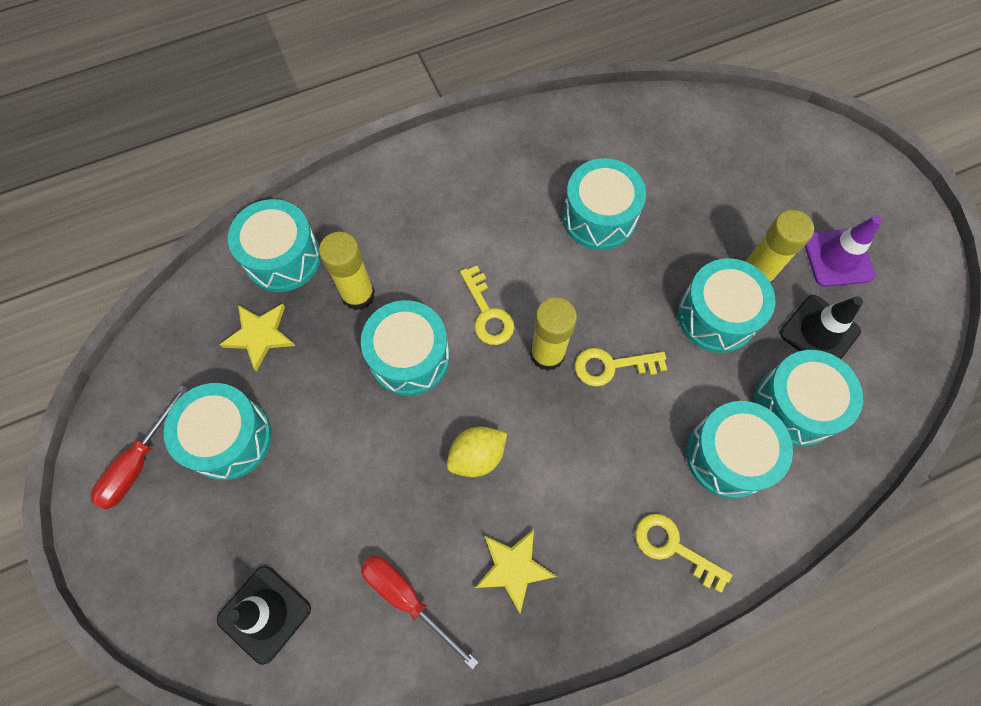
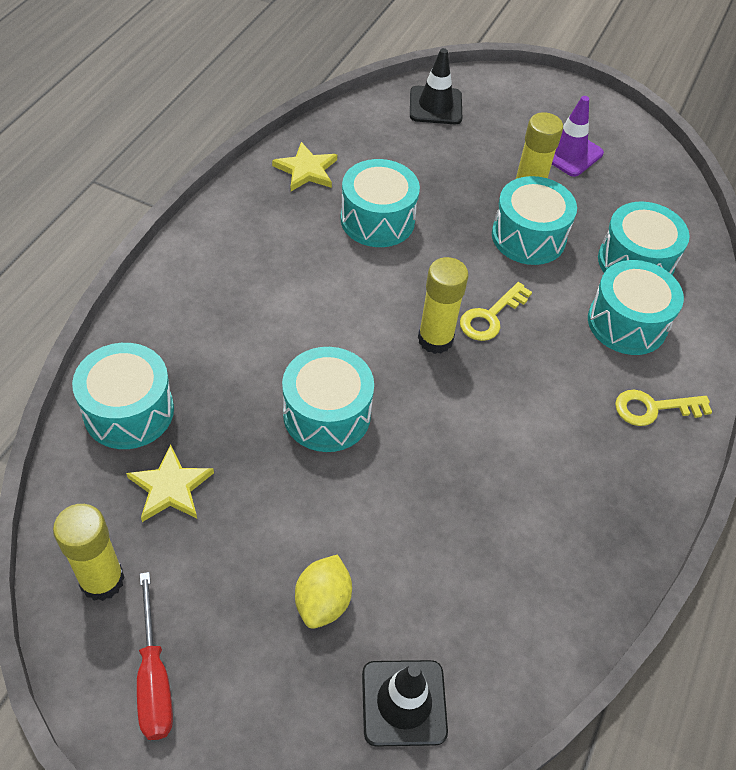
camera: 45 degrees left, 15 degrees down
turquoise drum [164,383,272,480] -> none
yellow glue stick [319,232,375,310] -> yellow glue stick moved to [53,504,125,601]
red screwdriver [361,556,478,670] -> none
yellow lemon [447,426,507,477] -> yellow lemon moved to [295,554,352,629]
yellow key [460,266,514,345] -> none
yellow star [475,529,557,614] -> yellow star moved to [272,142,337,191]
black traffic cone [780,295,863,359] -> black traffic cone moved to [410,48,462,124]

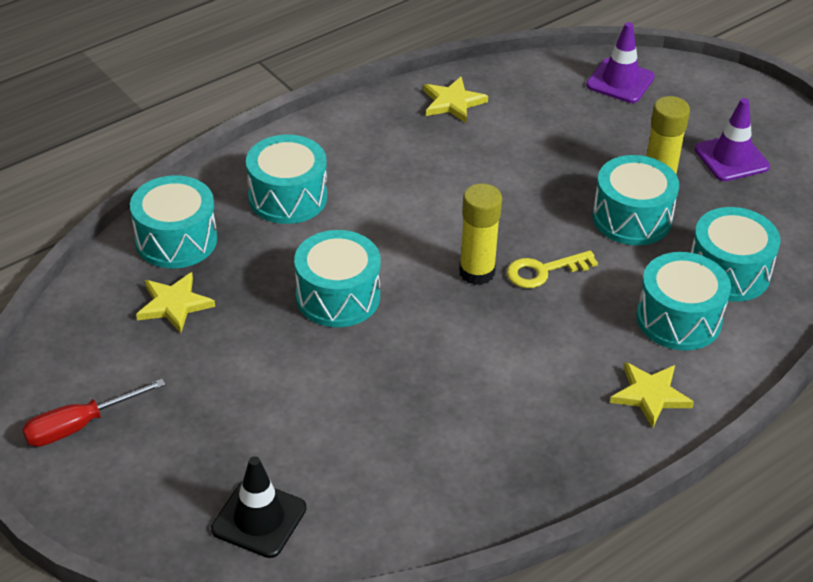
camera: 30 degrees right, 10 degrees down
yellow glue stick [53,504,125,601] -> none
red screwdriver [137,572,173,740] -> red screwdriver turned 45 degrees clockwise [22,379,166,447]
yellow lemon [295,554,352,629] -> none
turquoise drum [341,159,420,247] -> turquoise drum moved to [246,135,327,224]
black traffic cone [410,48,462,124] -> purple traffic cone [586,22,655,103]
yellow key [615,390,712,426] -> yellow star [610,362,694,428]

